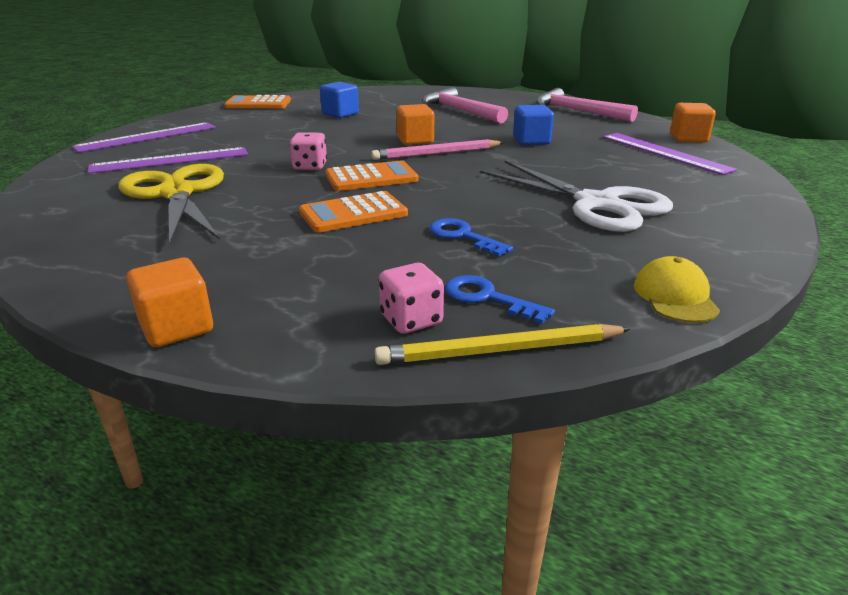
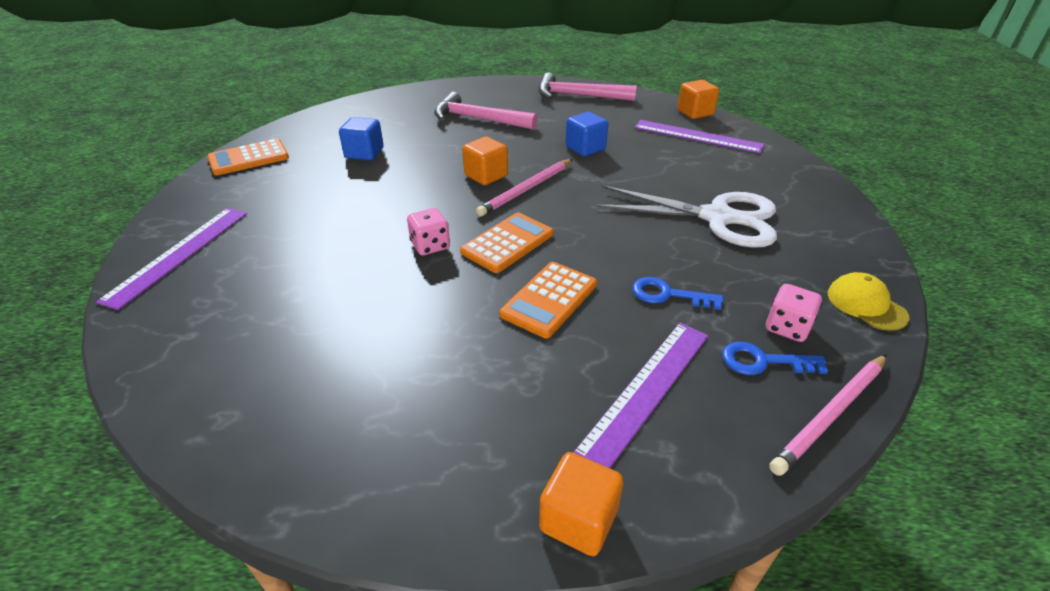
camera: 30 degrees left, 10 degrees up
purple ruler [88,147,248,173] -> purple ruler moved to [573,323,708,468]
yellow scissors [119,164,224,245] -> none
yellow pencil [374,324,631,365] -> pink pencil [769,355,887,476]
pink dice [379,263,444,334] -> pink dice moved to [766,284,822,342]

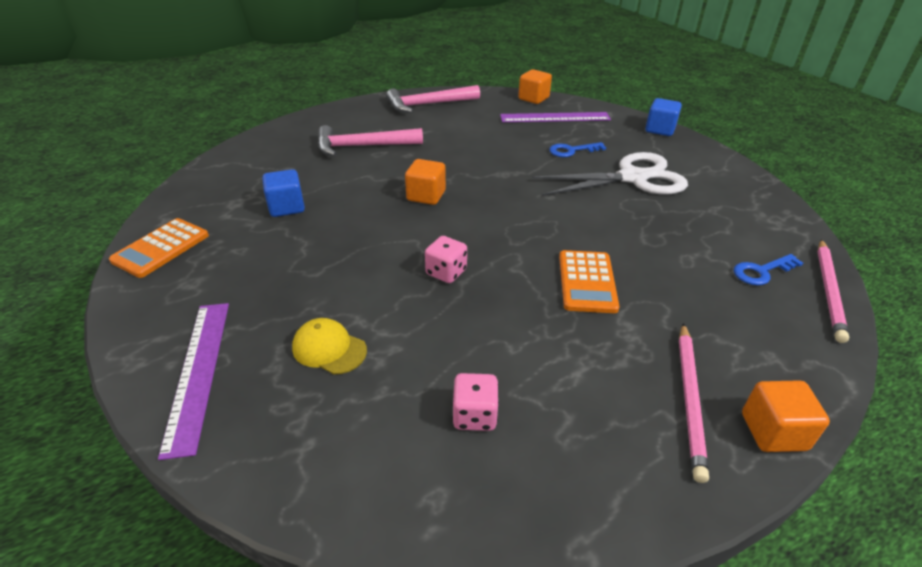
camera: 30 degrees left, 0 degrees up
orange calculator [460,213,553,273] -> none
pink pencil [476,159,573,217] -> pink pencil moved to [679,323,709,483]
blue cube [565,112,608,156] -> blue cube moved to [645,98,682,136]
purple ruler [573,323,708,468] -> none
blue key [632,277,723,310] -> blue key moved to [549,142,606,157]
pink dice [766,284,822,342] -> pink dice moved to [452,373,499,431]
yellow cap [828,272,910,331] -> yellow cap moved to [292,318,367,375]

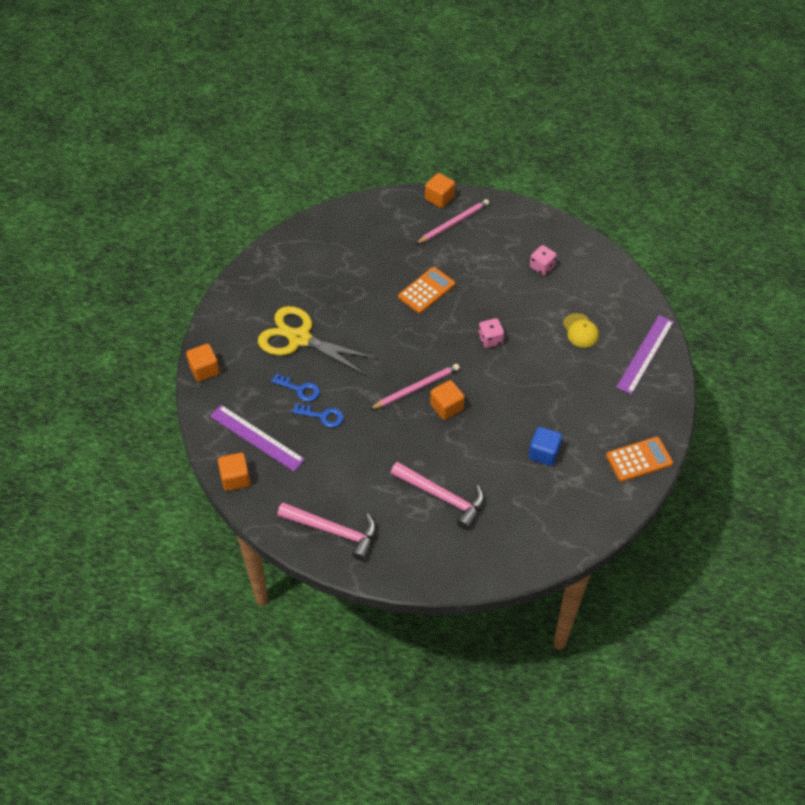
camera: 140 degrees left, 15 degrees up
white scissors [532,152,688,196] -> yellow scissors [258,306,378,375]
blue cube [645,98,682,136] -> orange cube [186,344,220,382]
blue key [734,254,803,286] -> blue key moved to [292,403,344,428]
pink pencil [817,239,849,343] -> pink pencil moved to [369,364,460,410]

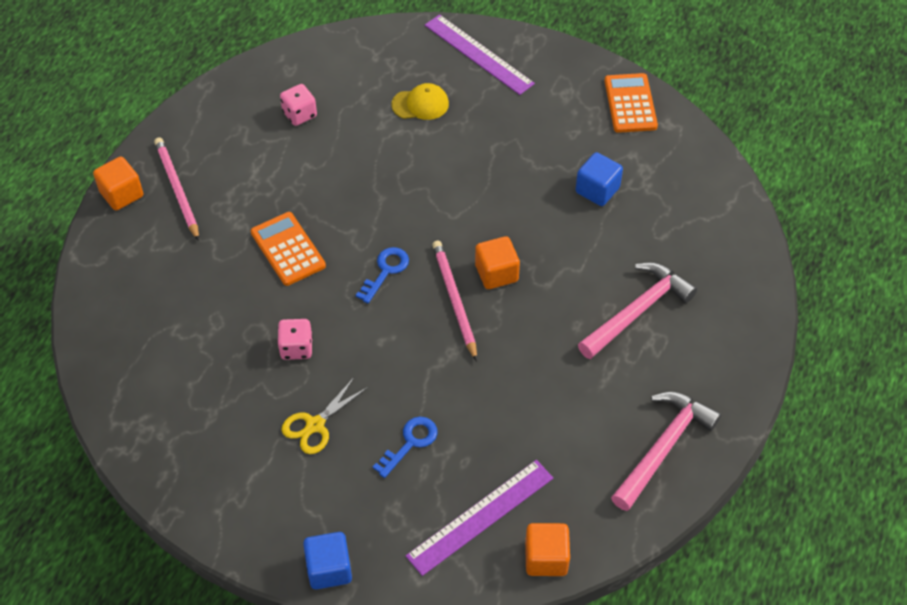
camera: 75 degrees left, 0 degrees up
orange cube [186,344,220,382] -> blue cube [303,532,352,589]
yellow scissors [258,306,378,375] -> yellow scissors [281,378,368,454], size x0.52
blue key [292,403,344,428] -> blue key moved to [356,247,409,303]
pink dice [478,318,504,348] -> pink dice moved to [277,319,313,360]

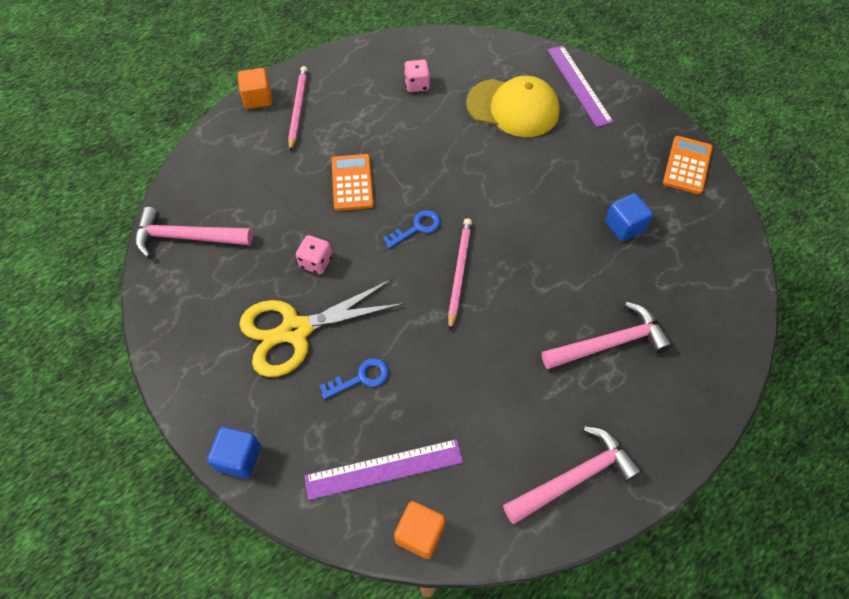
camera: 25 degrees right, 5 degrees up
yellow scissors [281,378,368,454] -> yellow scissors [239,279,405,377], size x1.93
yellow cap [391,83,449,120] -> yellow cap [466,76,560,137], size x1.94
orange cube [475,236,520,289] -> none
none -> pink hammer [135,207,252,258]

